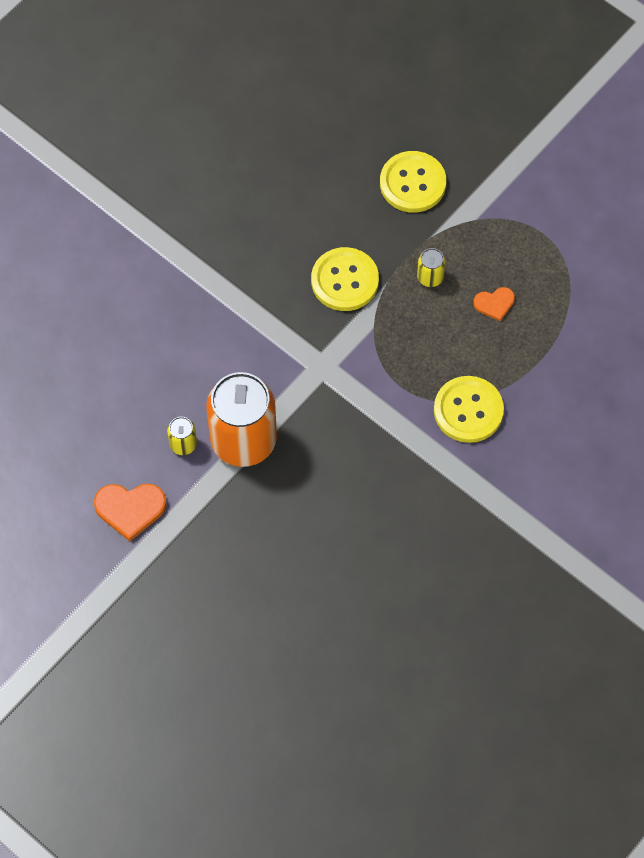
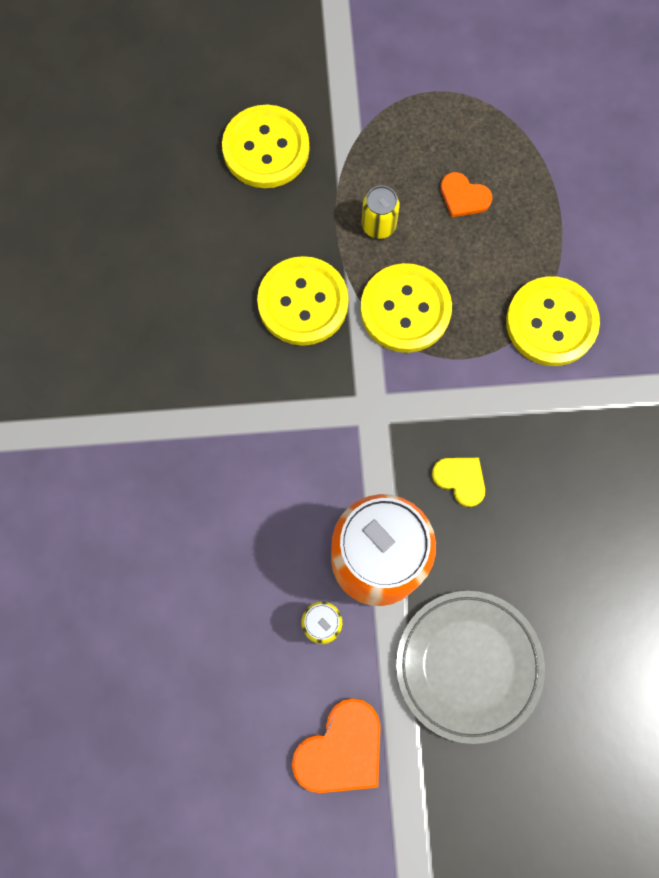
camera: 45 degrees left, 10 degrees up
orange heart [473,287,515,321] -> orange heart turned 90 degrees clockwise [441,172,492,218]
none -> yellow button [360,263,452,353]
none -> grey plate [396,591,545,744]
none -> yellow heart [432,458,485,507]

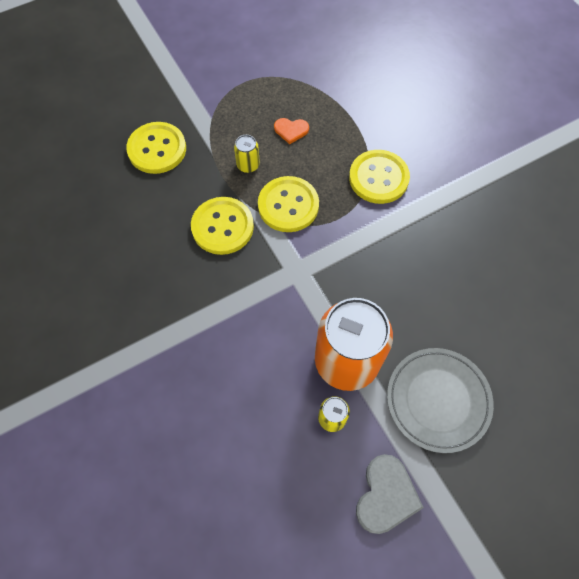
camera: 25 degrees left, 10 degrees down
orange heart [292,698,381,793] -> grey heart [356,454,424,534]
yellow heart [432,458,485,507] -> none

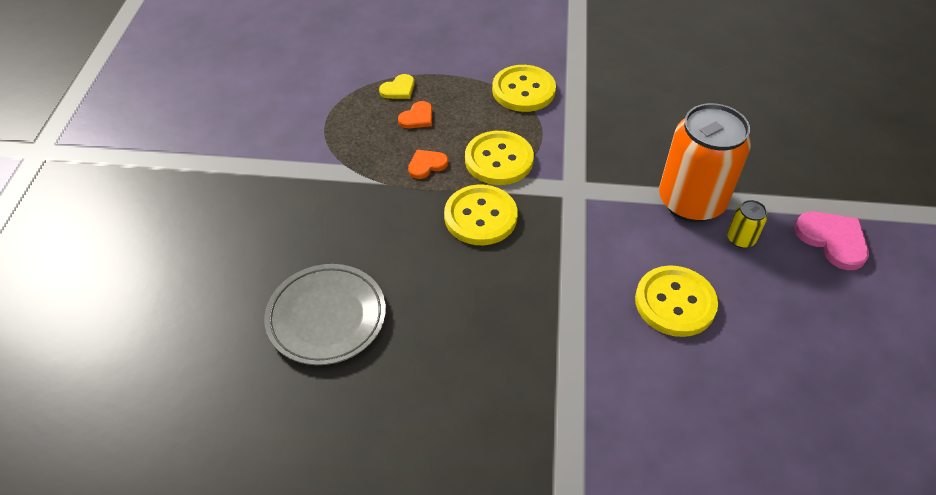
camera: 55 degrees left, 15 degrees down
yellow button [126,122,186,174] -> yellow button moved to [635,265,718,337]
yellow can [234,135,260,173] -> orange heart [408,150,448,179]
grey heart [356,454,424,534] -> pink heart [795,212,869,270]
grey plate [387,348,494,453] -> grey plate moved to [264,264,386,365]
none -> yellow heart [379,74,415,99]

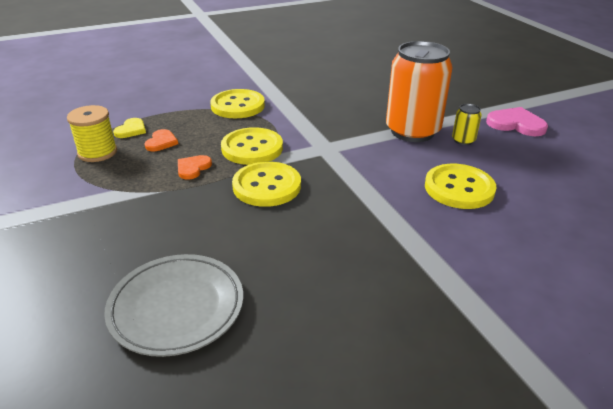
camera: 30 degrees left, 15 degrees down
none -> yellow spool [67,105,117,162]

